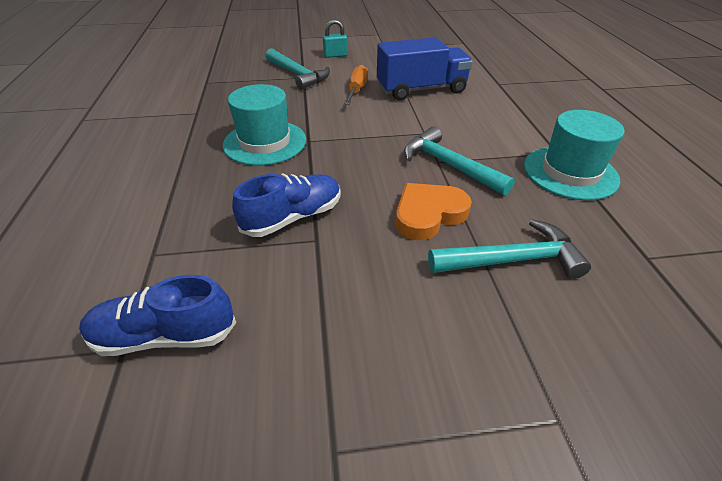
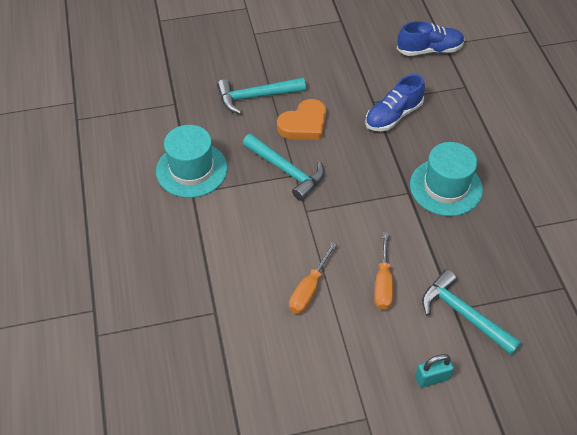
camera: 175 degrees right, 10 degrees up
blue truck [377,37,473,101] -> orange screwdriver [289,242,337,314]

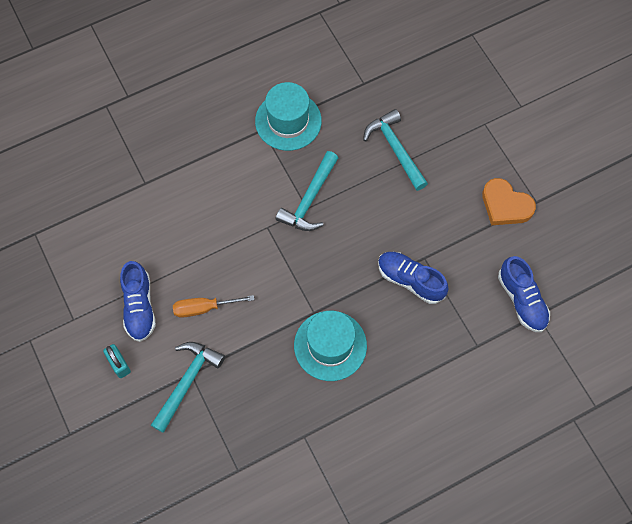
camera: 75 degrees right, 15 degrees up
orange heart [277,99,326,140] -> orange heart moved to [482,178,536,225]
orange screwdriver [289,242,337,314] -> none
none -> blue shoe [120,261,156,342]

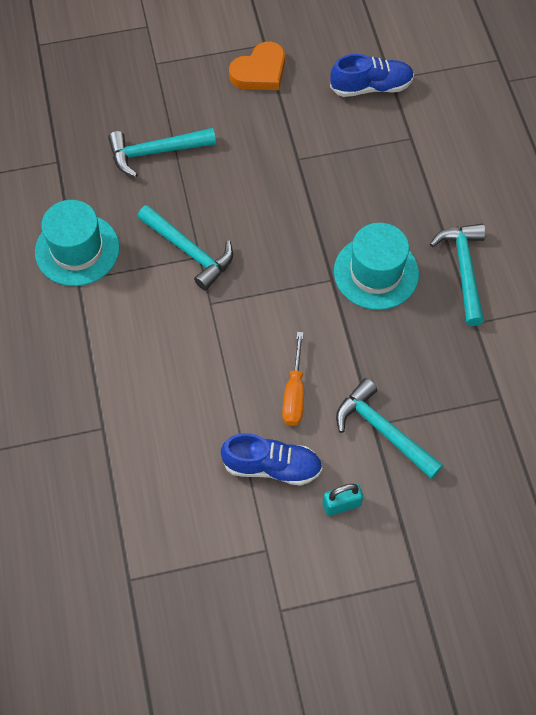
camera: 75 degrees left, 5 degrees down
blue shoe [378,252,449,304] -> none
none -> turquoise hammer [430,224,486,326]

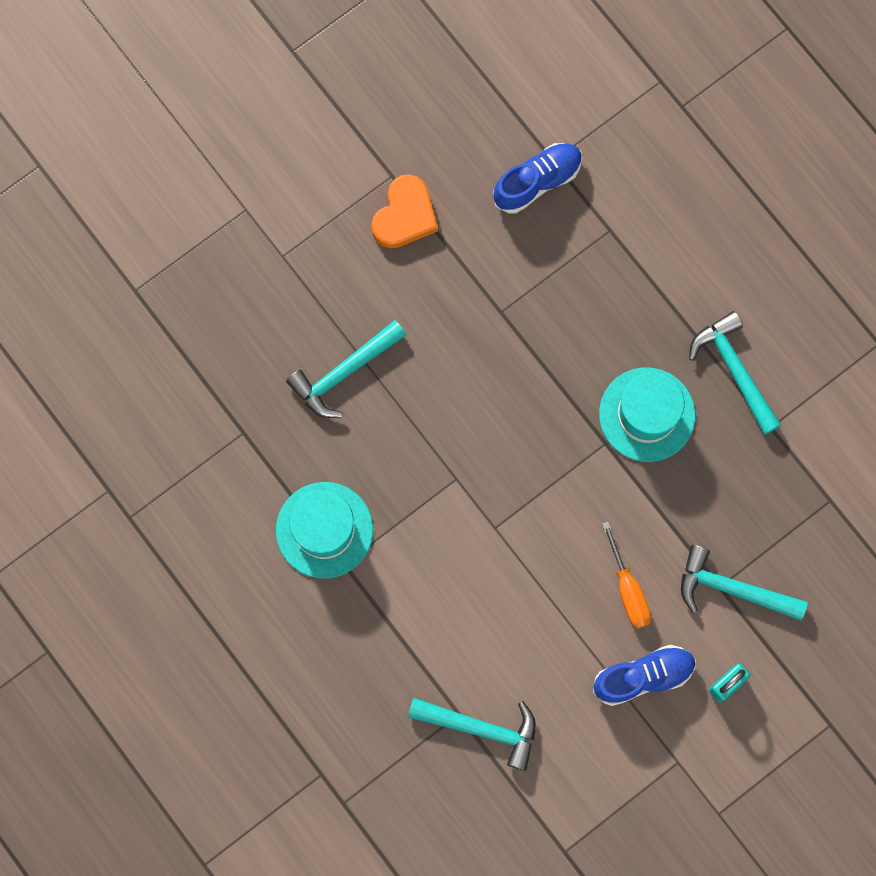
camera: 25 degrees left, 15 degrees up
turquoise hammer [138,205,233,290] -> turquoise hammer moved to [408,698,536,771]

